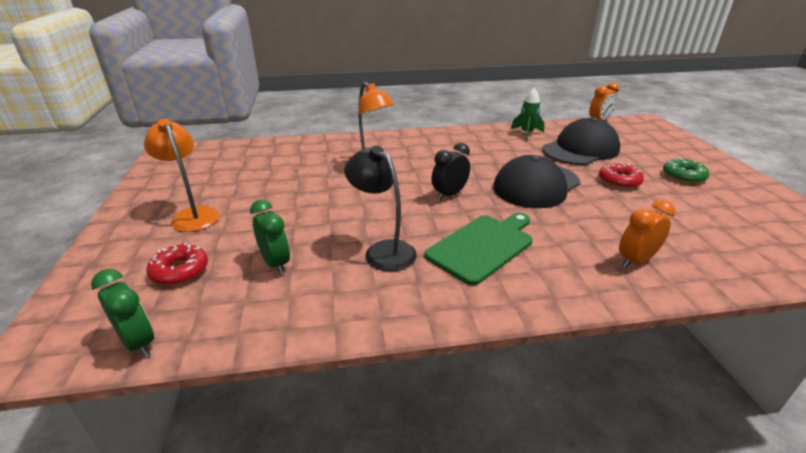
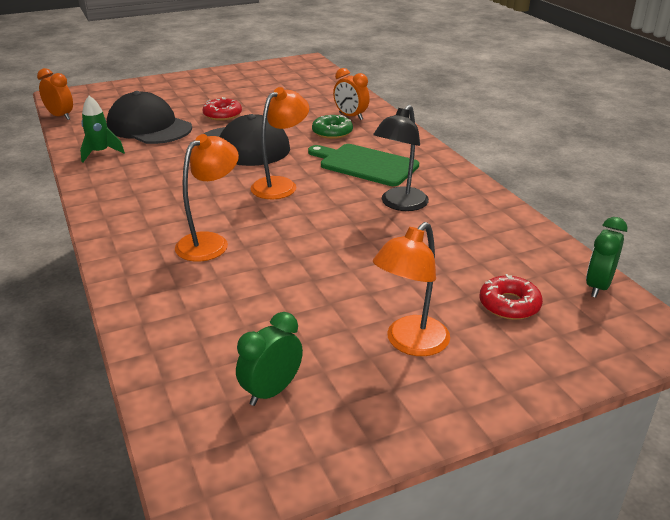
camera: 105 degrees left, 0 degrees up
green clock [250,200,290,274] -> green clock moved to [236,312,303,406]
black clock [432,143,470,201] -> orange lamp [250,87,309,199]
green donut [663,157,709,184] -> green donut moved to [312,115,353,139]

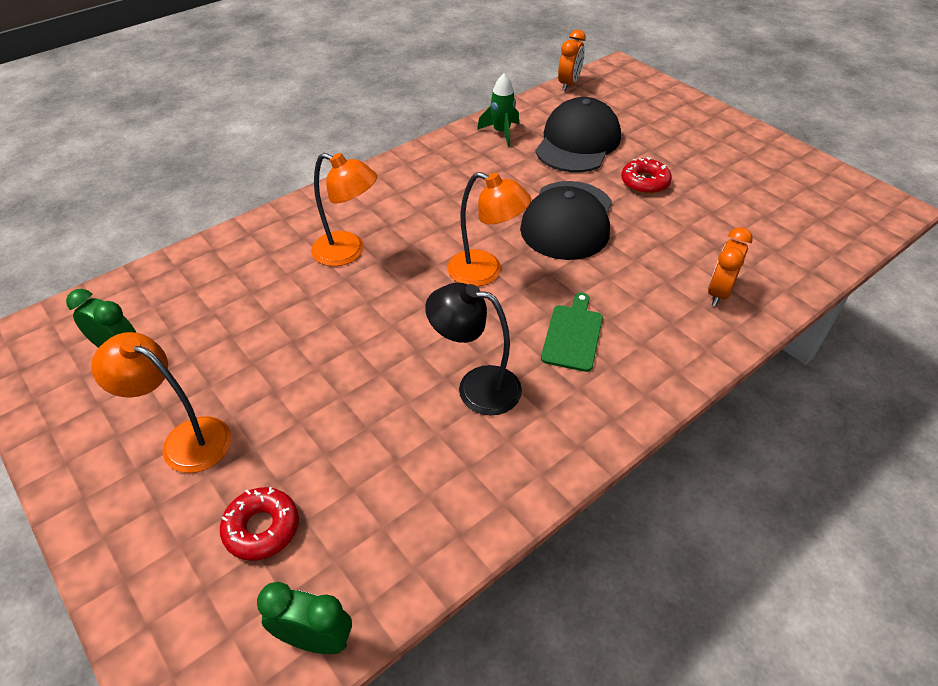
camera: 75 degrees right, 15 degrees up
green cutting board [308,144,419,186] -> green cutting board [541,292,603,372], size x0.66
green donut [312,115,353,139] -> none

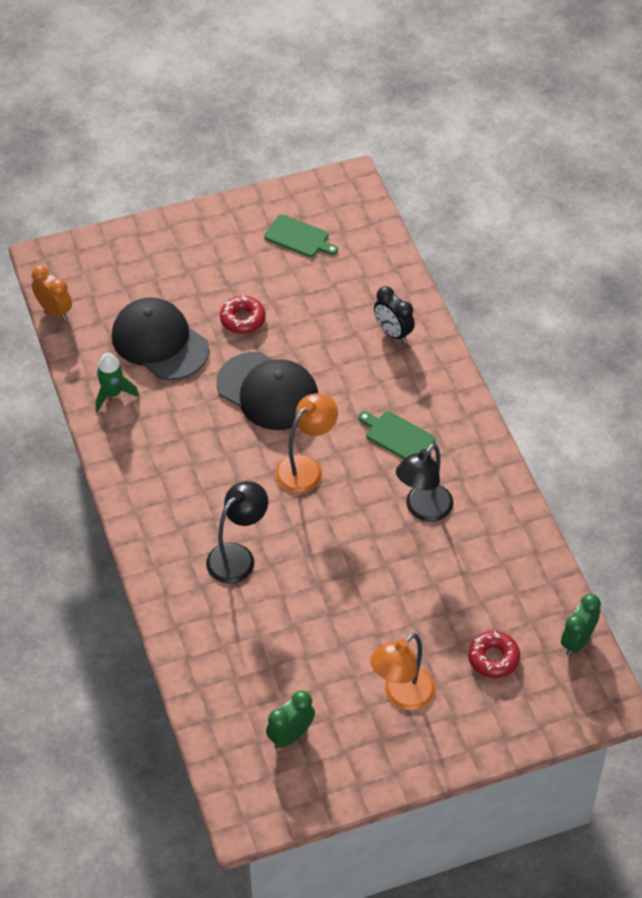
camera: 70 degrees left, 5 degrees up
orange lamp [311,153,377,266] -> black lamp [206,481,268,584]
orange clock [708,227,753,306] -> black clock [374,286,415,343]
none -> green cutting board [264,214,338,257]

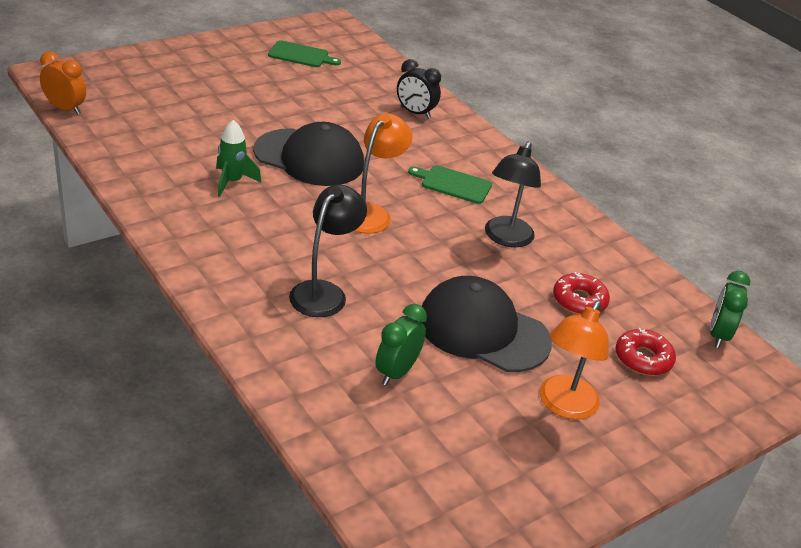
camera: 20 degrees left, 15 degrees down
green rocket [96,353,139,412] -> green rocket moved to [216,120,261,197]
black cap [112,297,209,380] -> black cap moved to [420,276,552,372]
red donut [220,295,266,334] -> red donut moved to [553,272,610,315]
green clock [266,691,315,749] -> green clock moved to [375,304,427,386]

